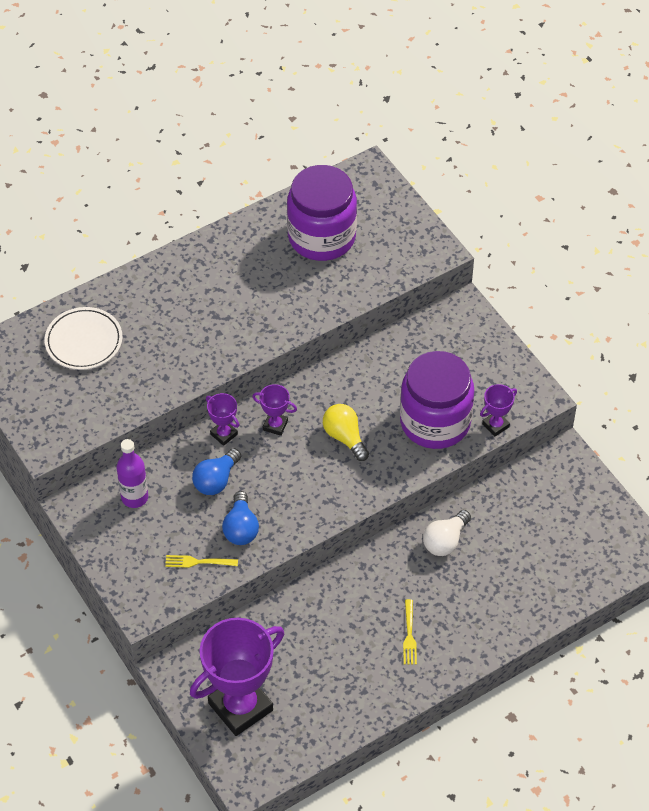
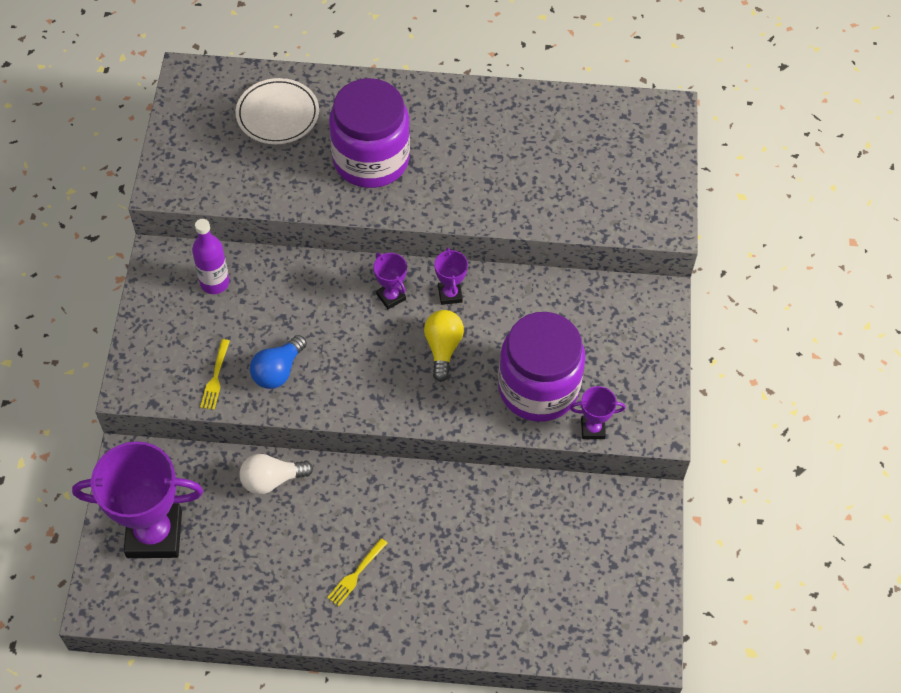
camera: 35 degrees right, 5 degrees up
yellow fork [165,555,238,568] -> yellow fork turned 120 degrees counterclockwise [200,339,230,410]
blue light bulb [192,448,241,495] -> none
purple trophy [206,393,239,446] -> purple trophy moved to [434,247,468,305]
purple jar [287,165,357,261] -> purple jar moved to [329,78,410,188]
white light bulb [423,510,471,556] -> white light bulb moved to [239,454,313,495]

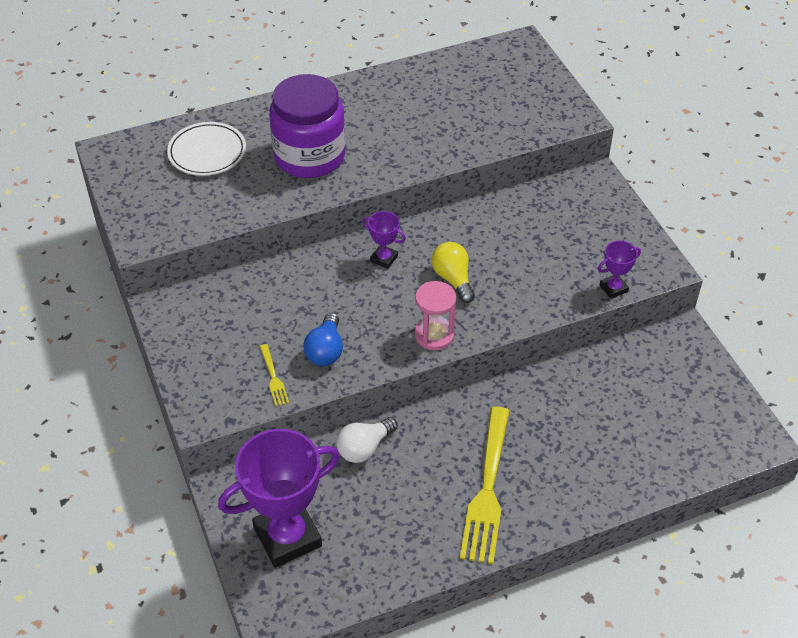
camera: 25 degrees left, 10 degrees down
purple bottle [192,219,229,294] -> none
yellow fork [327,538,388,606] -> yellow fork [460,407,510,564], size x2.26
purple trophy [434,247,468,305] -> none
purple jar [498,312,586,422] -> none
none -> pink hourglass [415,281,456,350]

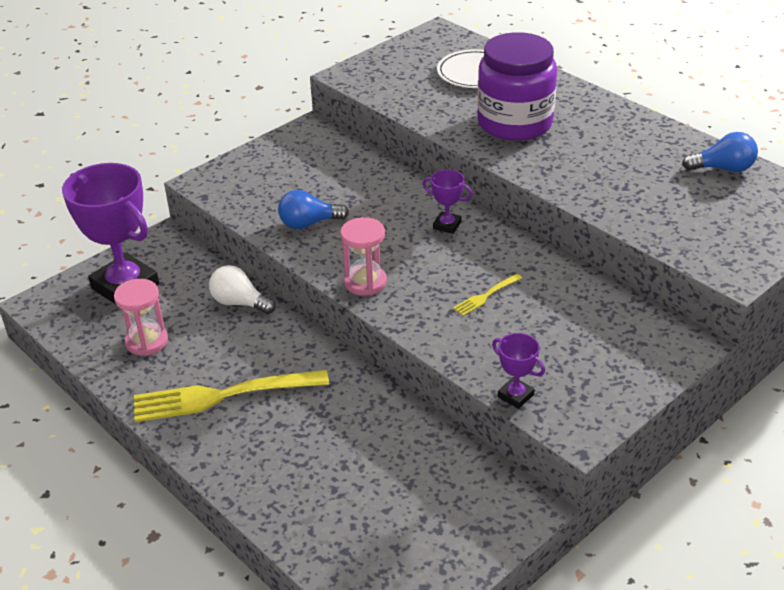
camera: 70 degrees right, 10 degrees down
yellow fork [260,344,289,406] -> yellow fork moved to [453,274,522,316]
purple trophy [362,211,406,269] -> purple trophy turned 75 degrees counterclockwise [423,170,473,234]
yellow light bulb [431,242,475,303] -> none
none -> pink hourglass [114,279,168,356]
none -> blue light bulb [682,132,758,172]

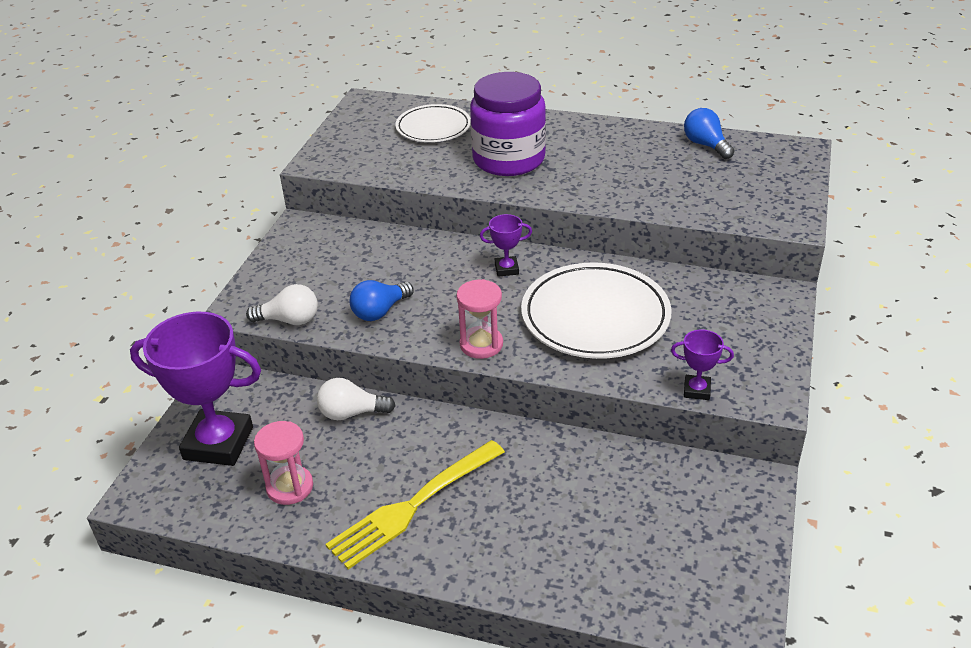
camera: 30 degrees left, 0 degrees up
yellow fork [453,274,522,316] -> white plate [521,262,672,359]
blue light bulb [682,132,758,172] -> blue light bulb turned 90 degrees counterclockwise [684,108,735,159]
none -> white light bulb [246,284,318,325]

